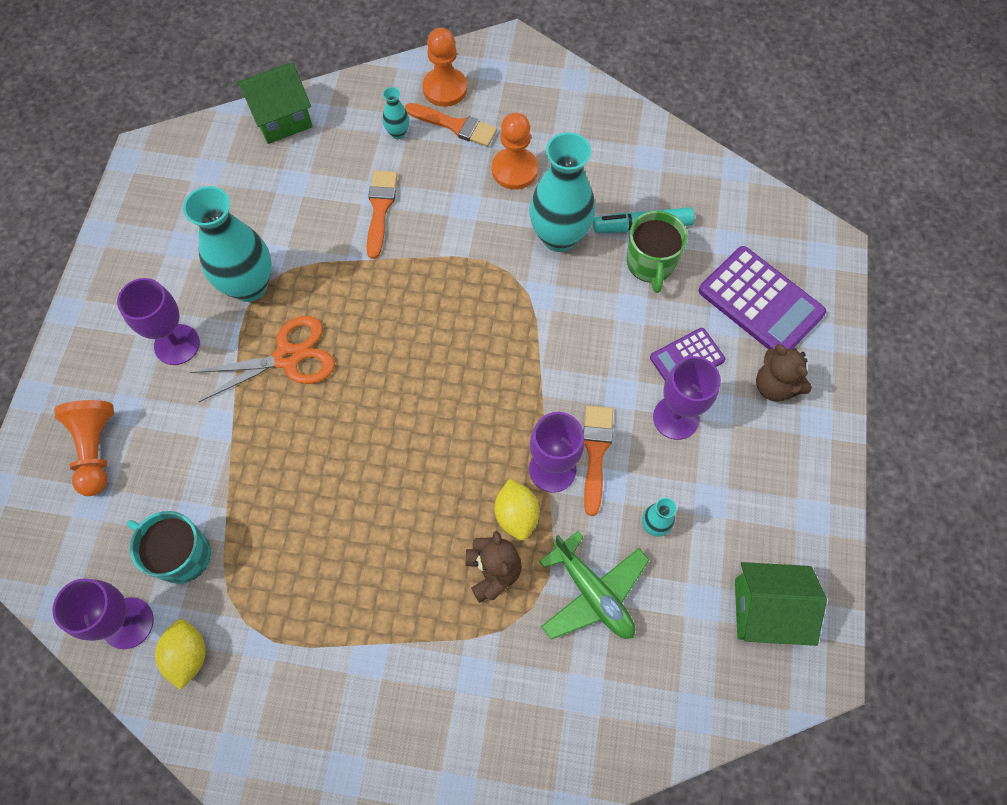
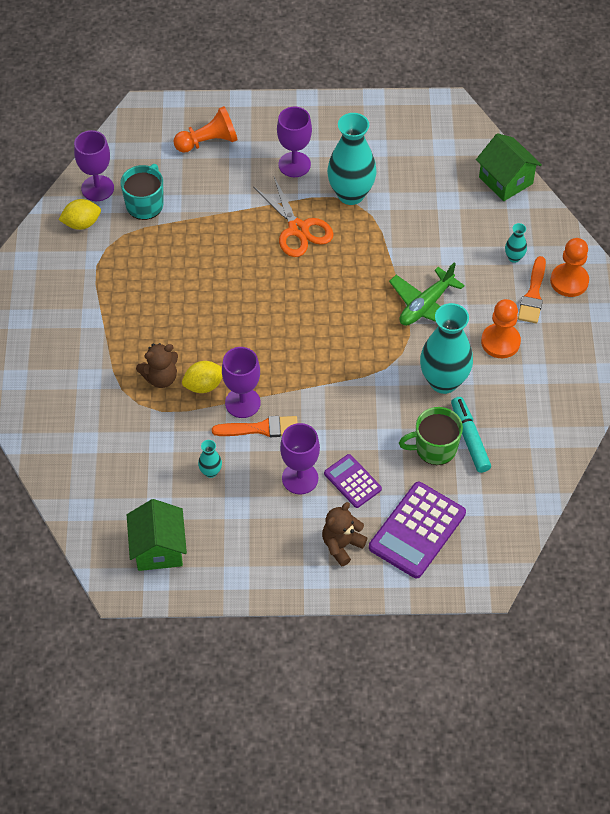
camera: 80 degrees right, 10 degrees down
orange brush [366,170,398,259] -> none
green plane [539,531,649,640] -> green plane moved to [389,263,465,326]

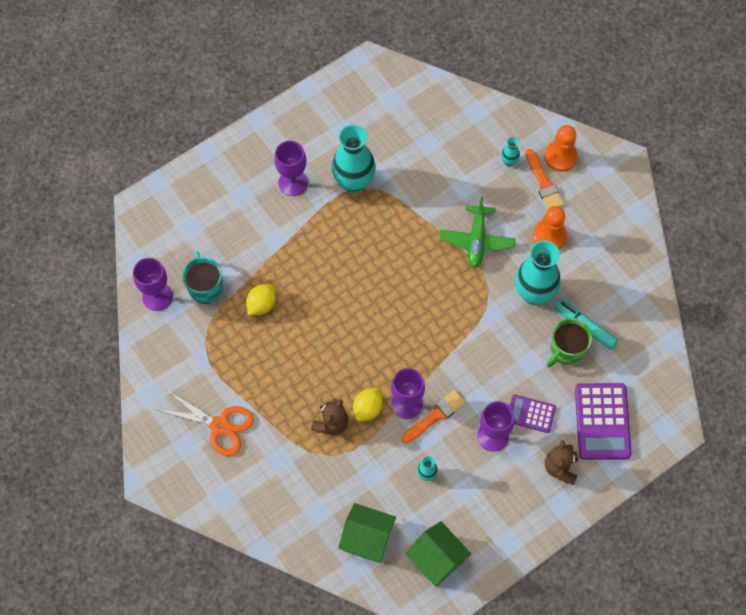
camera: 35 degrees left, 10 degrees up
yellow lemon [58,199,101,230] -> yellow lemon moved to [246,284,276,315]
orange pawn [173,106,238,153] -> none
orange scissors [253,177,333,257] -> orange scissors moved to [158,390,254,456]
green house [476,133,542,201] -> green house moved to [338,503,396,563]

